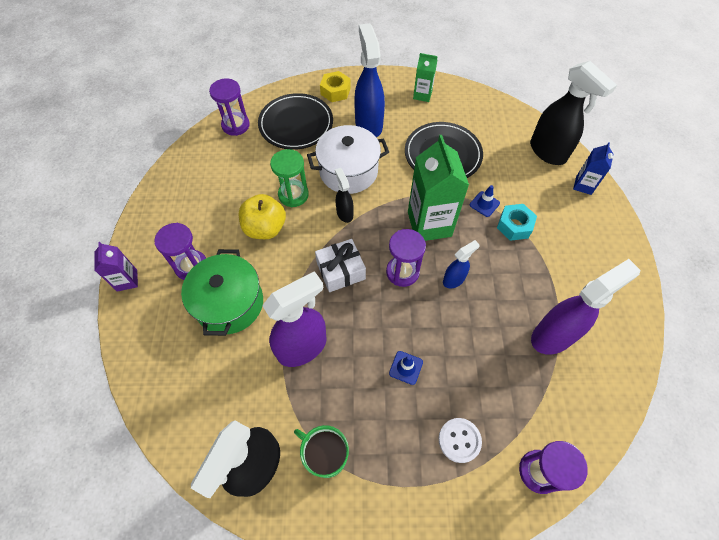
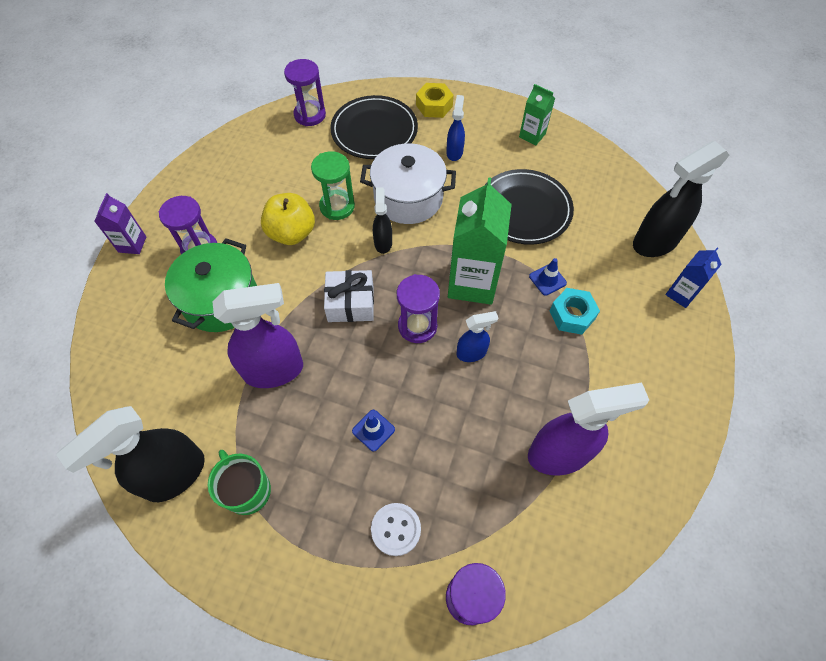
camera: 20 degrees right, 0 degrees up
blue spray bottle [354,23,385,137] -> blue spray bottle [446,95,465,161], size x0.52
black spray bottle [530,61,617,165] -> black spray bottle turned 75 degrees clockwise [633,141,729,257]

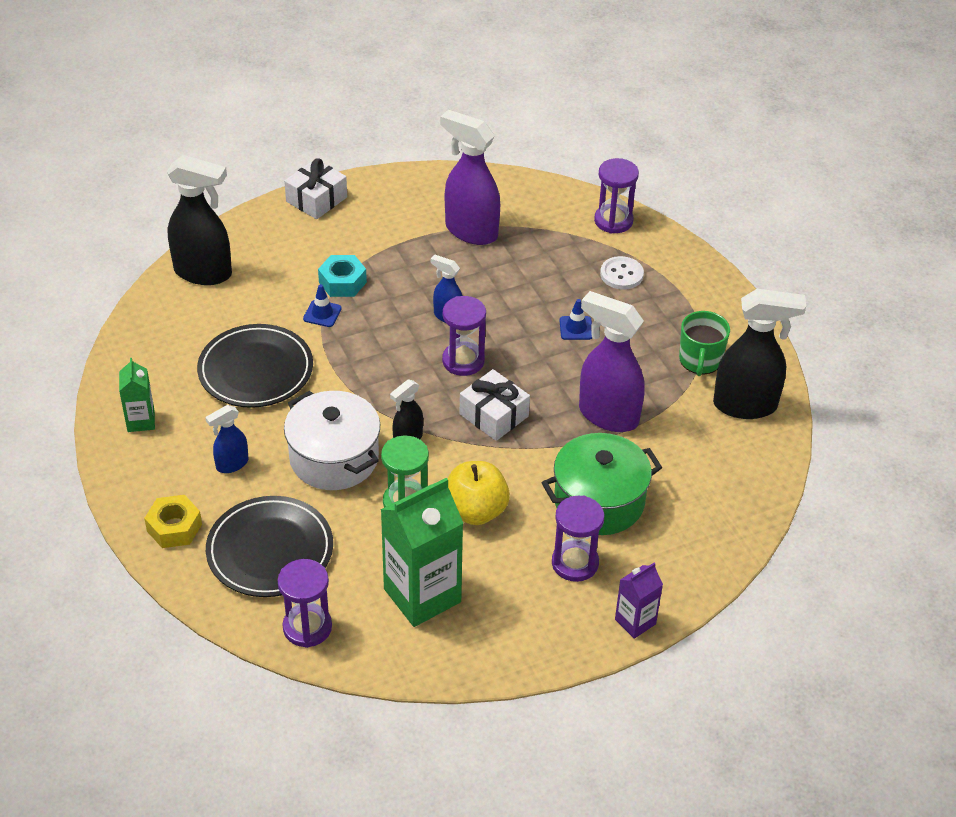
camera: 135 degrees left, 15 degrees down
green carton [448,177,512,305] -> green carton moved to [380,478,463,627]
blue carton [665,248,722,308] -> none
none -> white gift [284,159,347,219]

